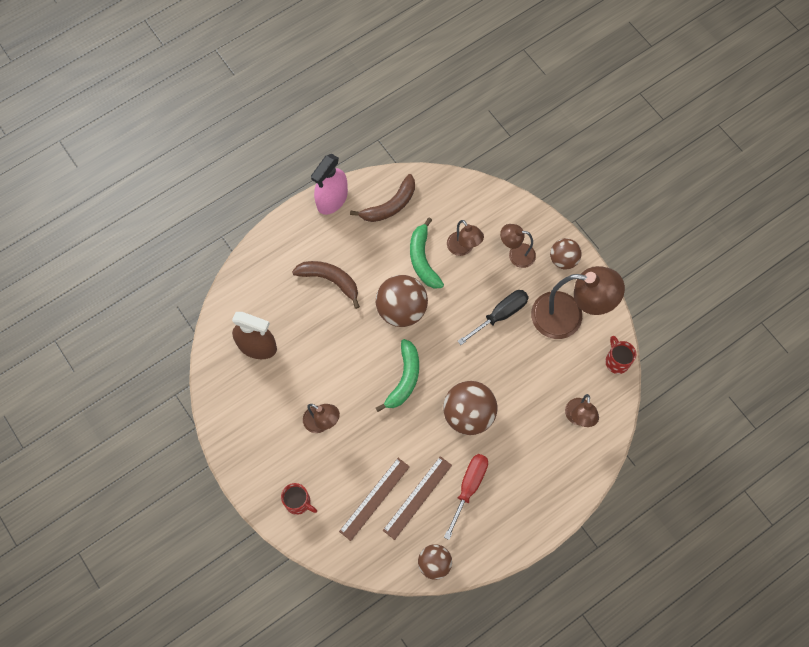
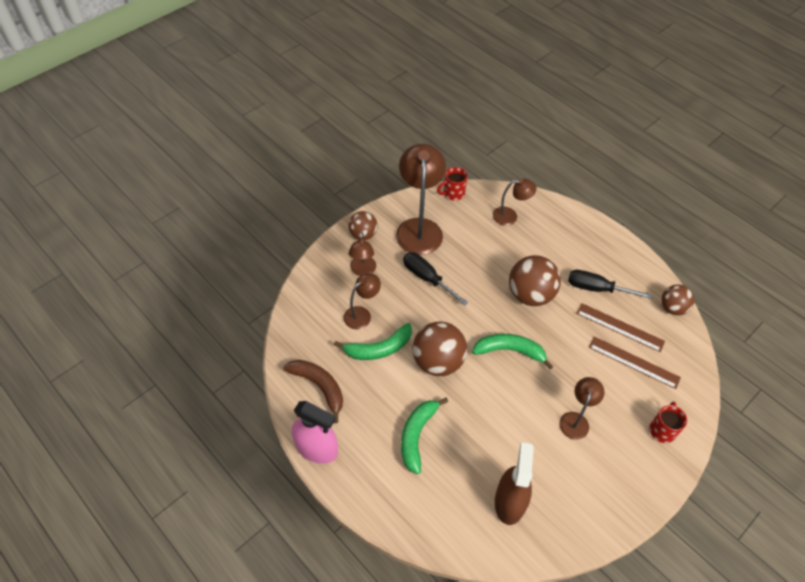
camera: 100 degrees left, 15 degrees down
brown banana [292,261,360,309] -> green banana [401,398,448,474]
red screwdriver [444,454,488,540] -> black screwdriver [568,270,652,299]

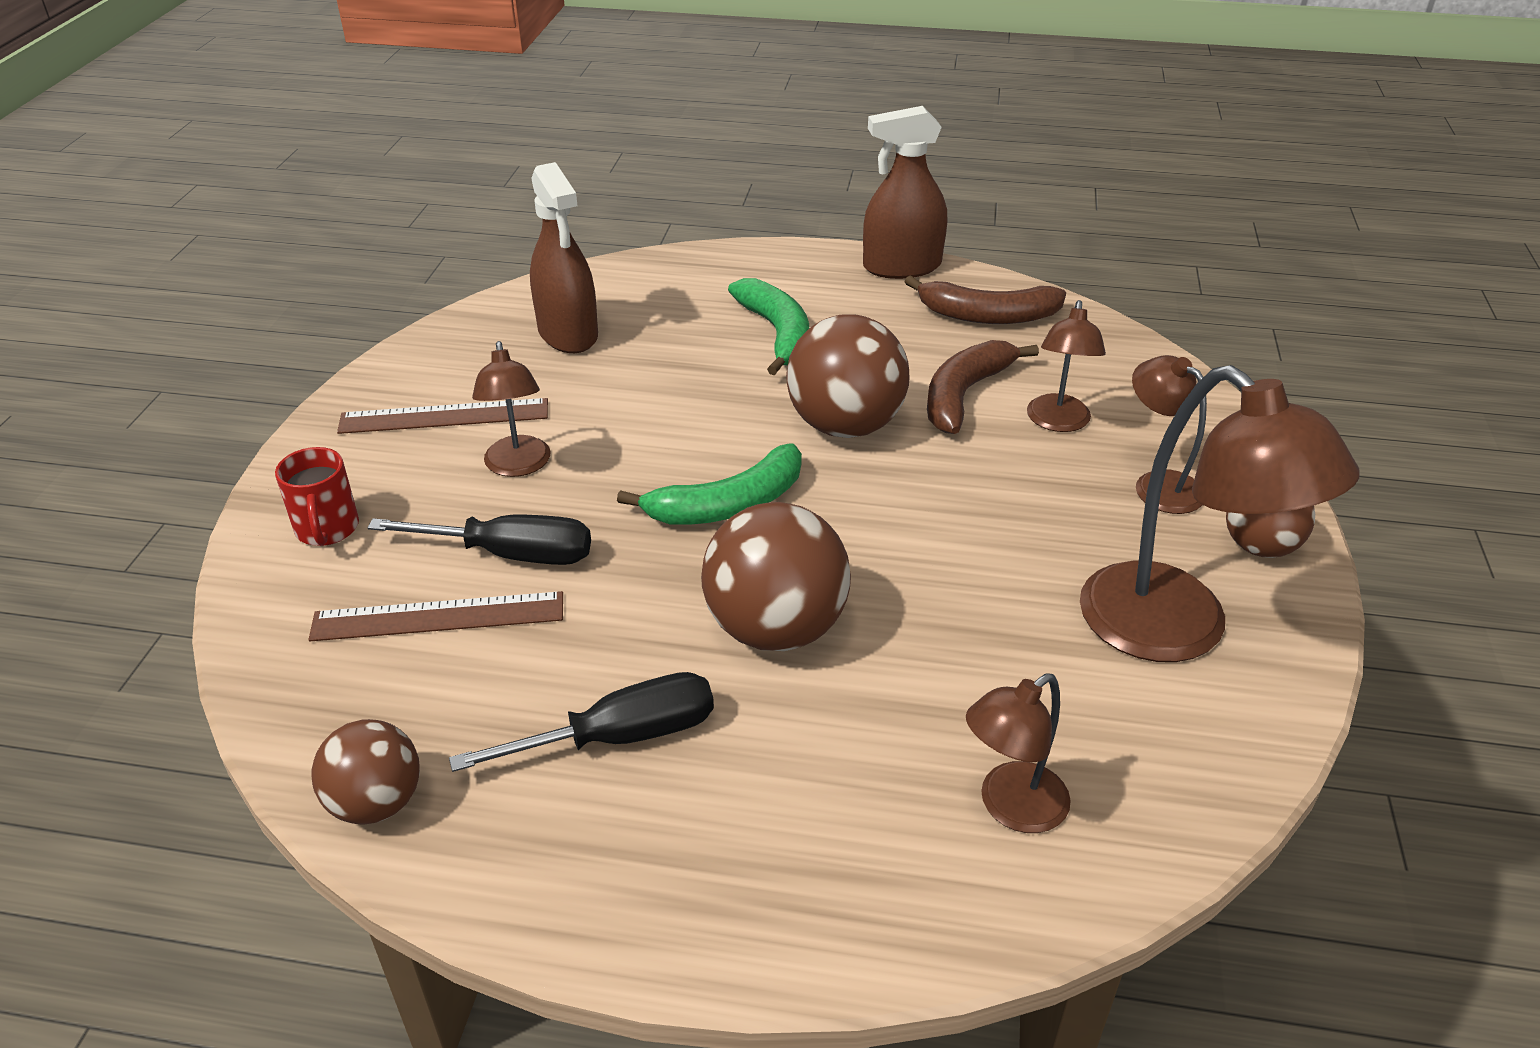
camera: 145 degrees right, 15 degrees down
pink spray bottle [292,401,338,464] -> brown spray bottle [863,106,947,279]
green banana [334,323,412,360] -> brown banana [927,340,1039,434]
black screwdriver [403,252,468,306] -> black screwdriver moved to [368,515,591,565]
red mug [437,167,468,201] -> none
brown ruler [576,303,665,352] -> brown ruler moved to [337,398,548,434]

